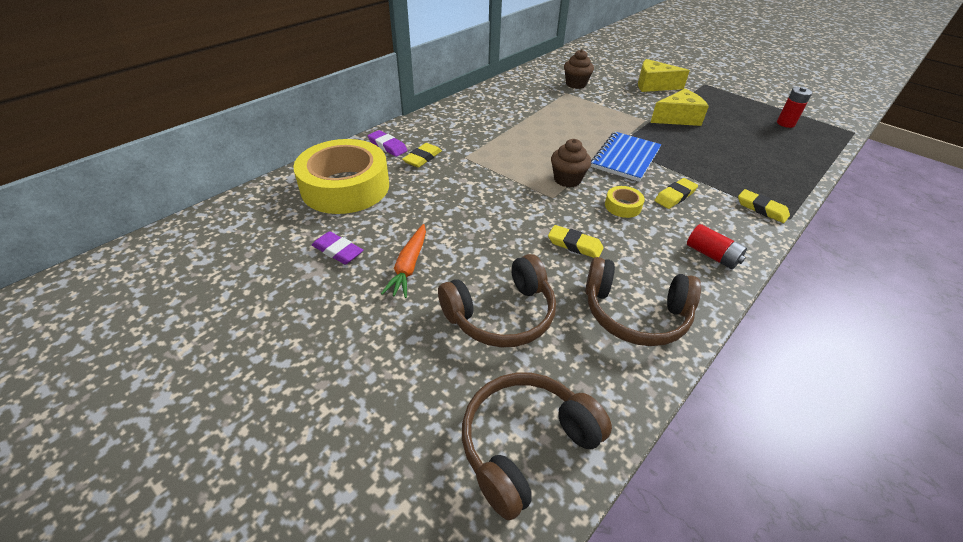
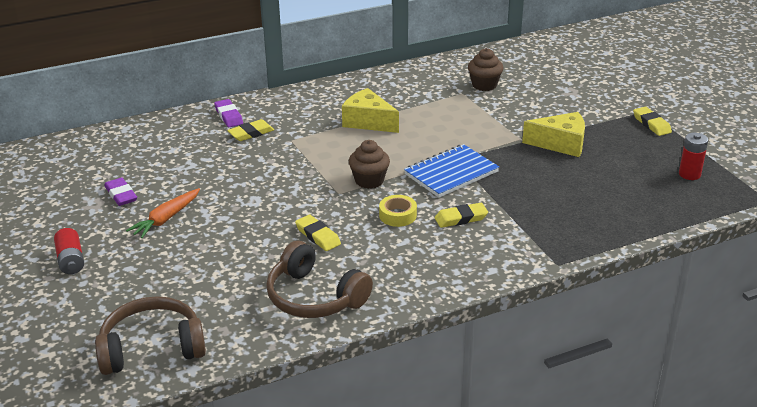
camera: 25 degrees right, 10 degrees down
yellow tape [293,139,389,214] -> none
brown headphones [438,254,556,348] -> none
yellow cheese [638,59,690,92] -> yellow cheese moved to [342,88,399,133]
red battery [687,224,747,269] -> red battery moved to [54,228,84,274]
yellow eraser [738,189,790,223] -> yellow eraser moved to [633,107,672,136]

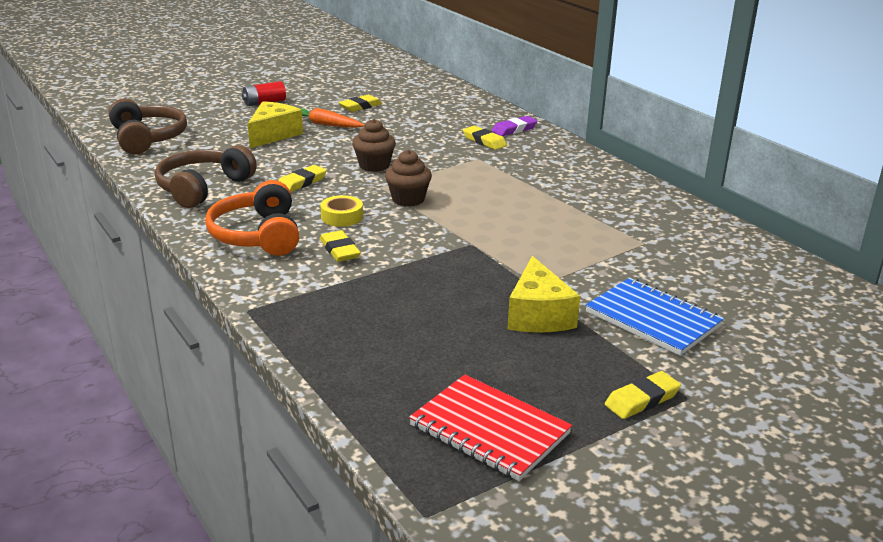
camera: 80 degrees right, 5 degrees down
purple eraser [104,178,137,206] -> yellow eraser [338,95,382,112]
yellow cheese [342,88,399,133] -> yellow cheese moved to [248,101,303,148]
blue notebook [404,144,499,198] -> blue notebook moved to [586,278,724,356]
brown cupcake [468,48,503,91] -> brown cupcake moved to [352,119,396,172]
red battery [679,133,708,180] -> red notebook [409,374,572,481]
none -> orange headphones [205,180,299,256]

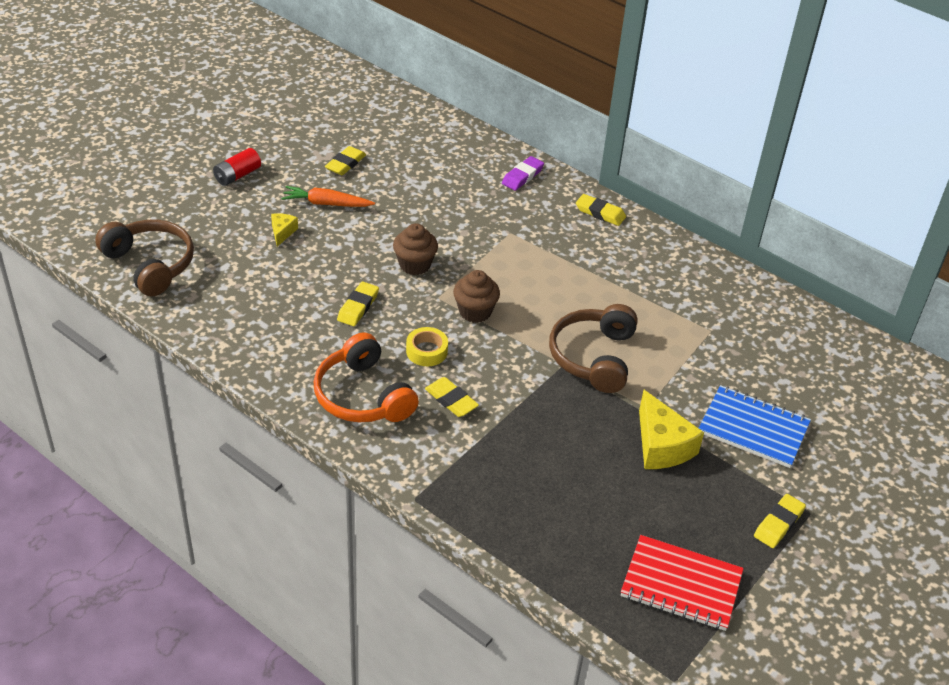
camera: 20 degrees left, 15 degrees up
brown headphones [155,145,257,208] -> brown headphones moved to [549,304,638,393]
yellow cheese [248,101,303,148] -> yellow cheese [271,213,298,247], size x0.52
yellow eraser [463,126,507,150] -> yellow eraser moved to [576,194,626,226]

